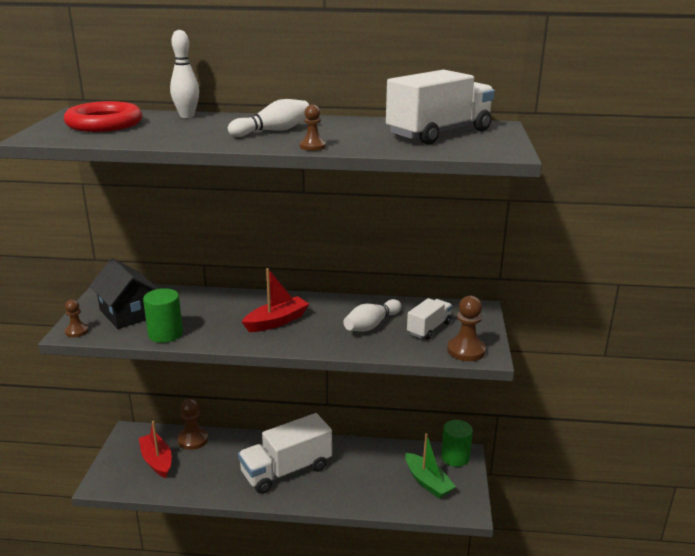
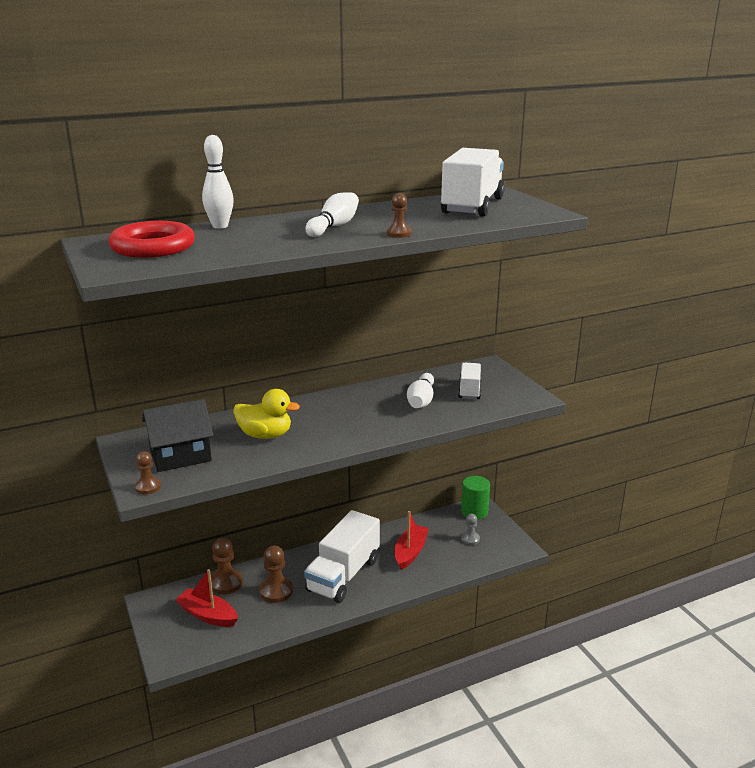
camera: 30 degrees left, 0 degrees up
black house [90,258,158,329] -> black house turned 45 degrees counterclockwise [142,399,213,472]
green cylinder [143,288,183,343] -> none
red boat [242,268,309,332] -> red boat moved to [395,511,429,570]
green boat [405,433,456,499] -> grey pawn [461,514,480,545]
brown pawn [447,296,486,361] -> brown pawn moved to [259,546,293,603]
none -> yellow duck [233,389,300,439]

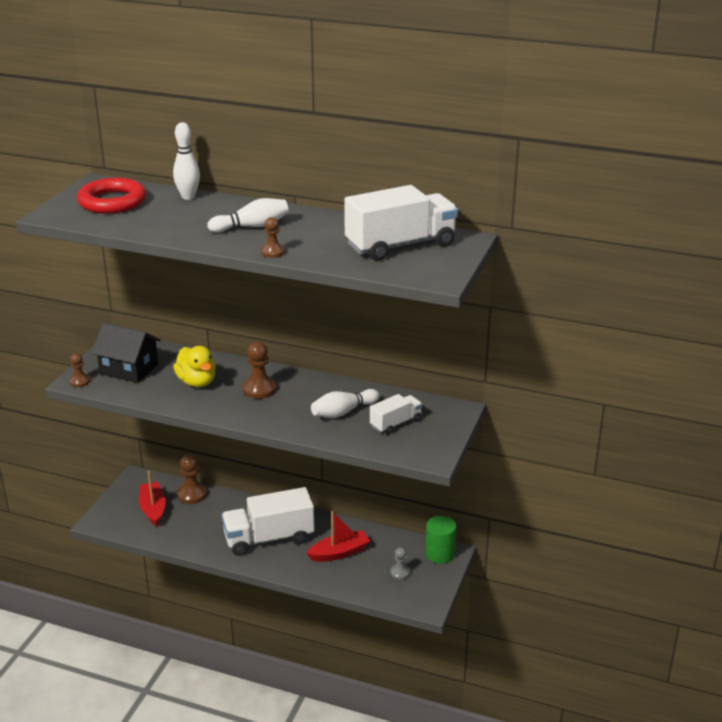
camera: 45 degrees right, 5 degrees up
brown pawn [259,546,293,603] -> brown pawn moved to [242,341,276,399]

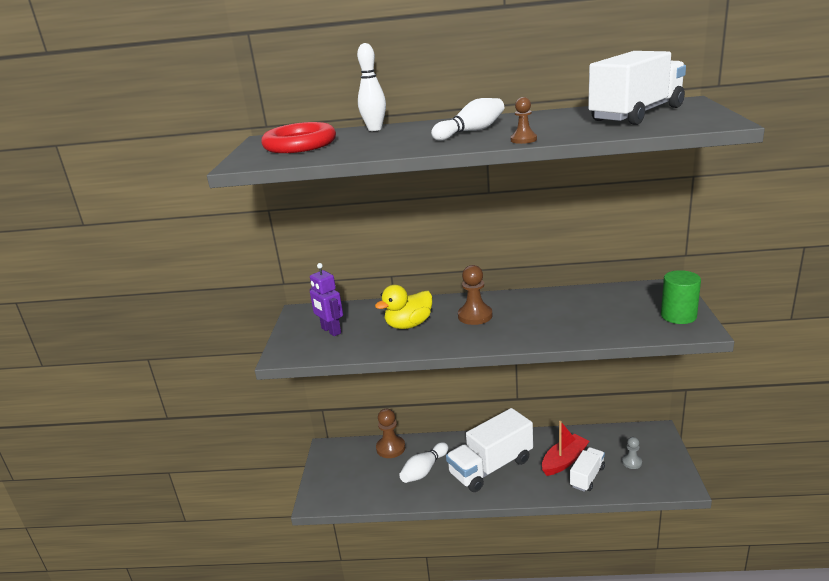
camera: 15 degrees left, 5 degrees down
brown pawn [69,353,90,387] -> none
black house [92,323,161,383] -> purple robot [310,263,343,336]
red boat [139,471,166,527] -> none
yellow duck [173,346,216,387] -> yellow duck turned 105 degrees clockwise [375,285,432,329]
white bowling pin [311,389,380,418] -> white bowling pin moved to [399,442,448,483]
white truck [370,394,422,435] -> white truck moved to [570,447,605,492]
green cylinder [425,516,456,564] -> green cylinder moved to [661,270,701,324]

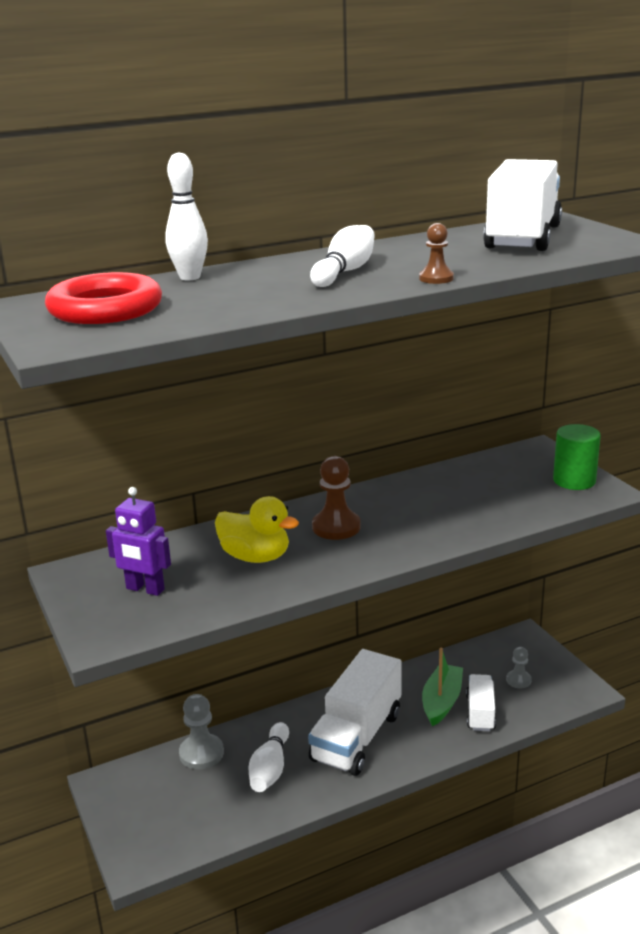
camera: 30 degrees left, 0 degrees up
yellow duck [375,285,432,329] -> yellow duck turned 90 degrees counterclockwise [215,496,299,563]
brown pawn [376,409,405,458] -> grey pawn [179,694,224,769]
red boat [542,421,589,476] -> green boat [422,648,463,726]

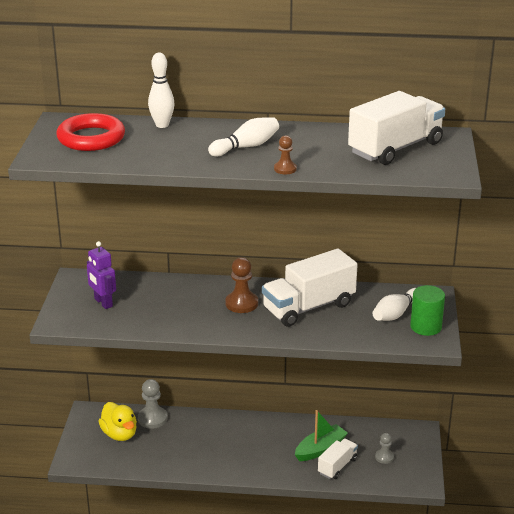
camera: 30 degrees right, 5 degrees up
yellow duck [215,496,299,563] -> yellow duck moved to [98,402,137,441]
white bowling pin [248,722,289,792] -> white bowling pin moved to [373,288,416,321]
white truck [308,649,402,776] -> white truck moved to [262,248,358,327]

